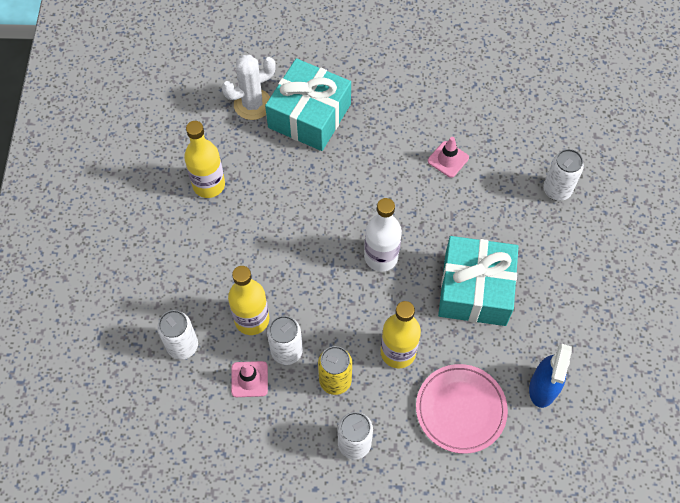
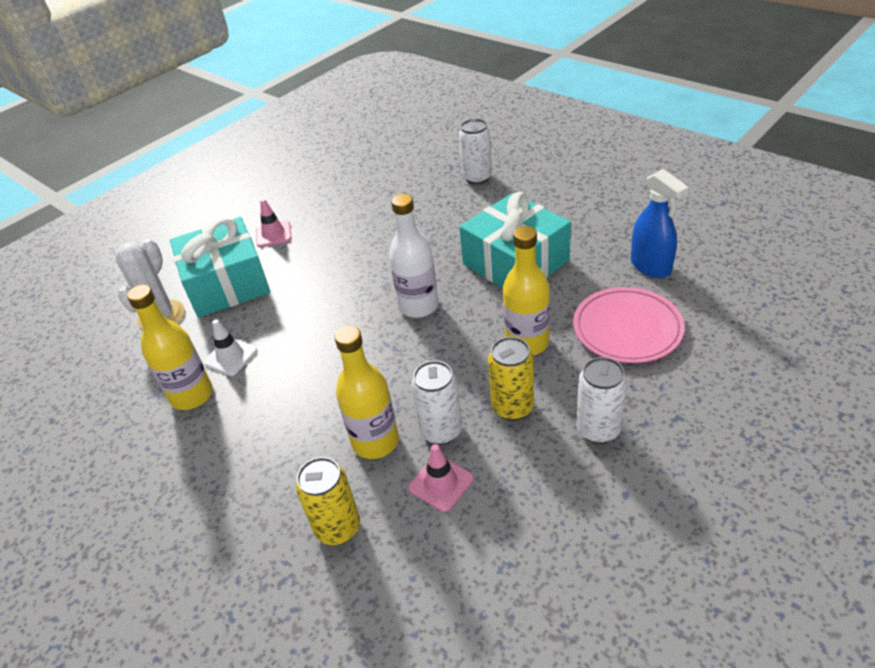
camera: 45 degrees left, 20 degrees down
white can [157,310,198,360] -> yellow can [296,457,360,545]
pink traffic cone [428,137,469,178] -> pink traffic cone moved to [256,199,292,247]
none -> white traffic cone [203,319,258,376]

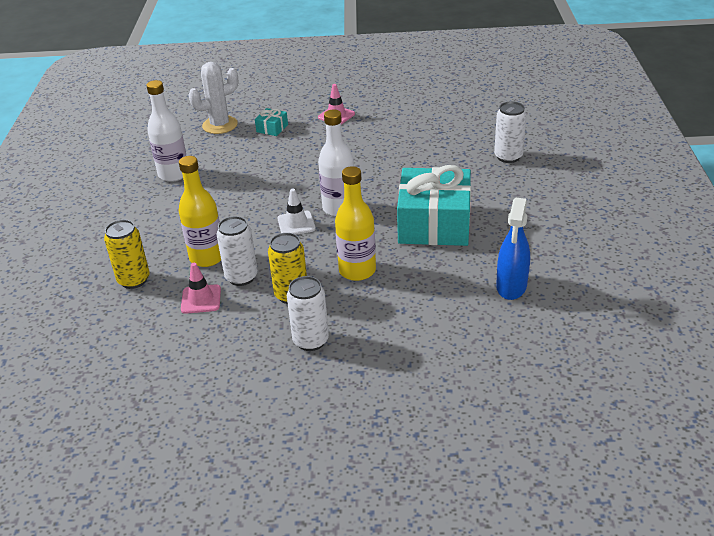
camera: 45 degrees right, 5 degrees down
yellow bottle [127,285,213,410] -> white bottle [146,80,186,182]
turquoise gift [170,217,270,318] -> turquoise gift [255,108,288,136], size x0.41
white traffic cone [203,319,258,376] -> white traffic cone moved to [278,188,316,235]
pink plate [573,287,685,363] -> none

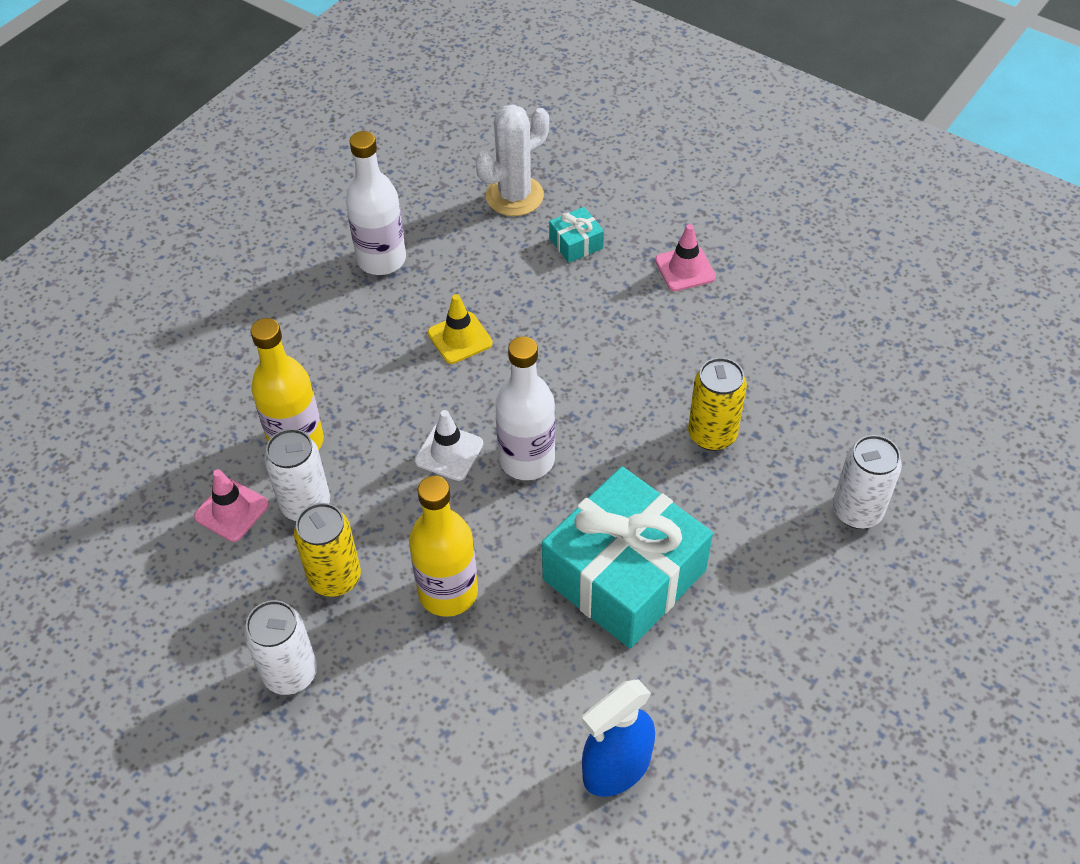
camera: 35 degrees right, 15 degrees up
yellow can [104,220,150,289] -> yellow can moved to [688,358,747,451]
white cactus [188,62,238,134] -> white cactus turned 45 degrees counterclockwise [476,104,549,216]
none -> yellow traffic cone [428,294,493,364]

